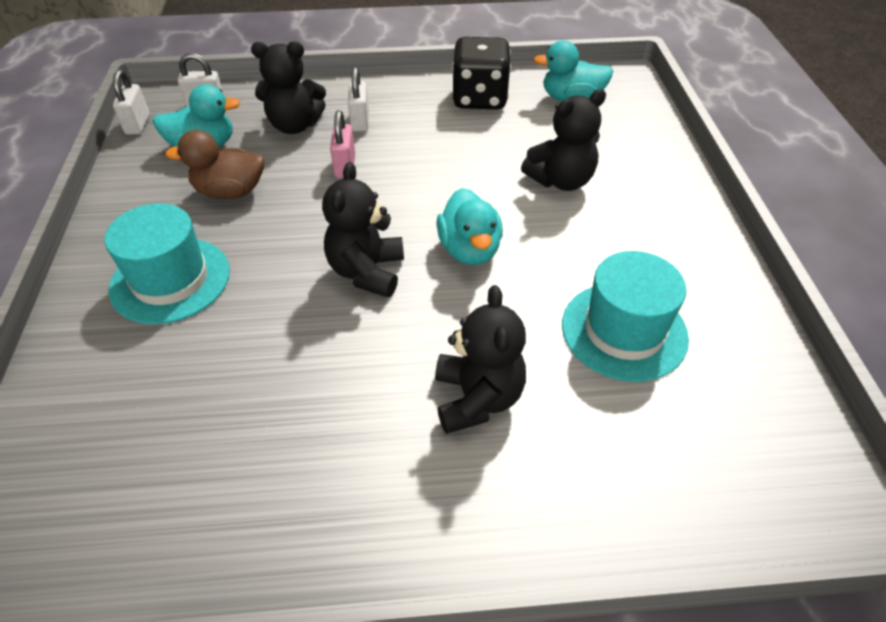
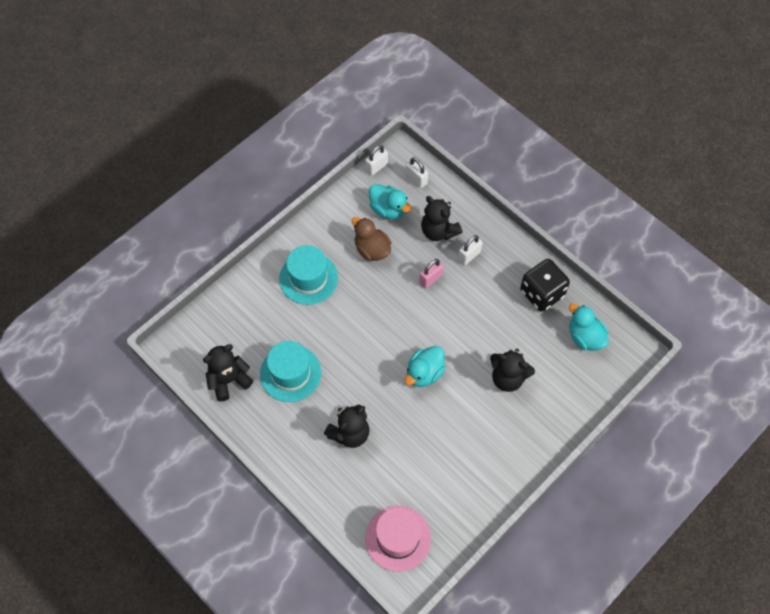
camera: 50 degrees right, 15 degrees up
black teddy bear [322,162,404,298] -> black teddy bear moved to [203,344,253,401]
turquoise hat [562,251,689,382] -> turquoise hat moved to [260,341,321,402]
none -> pink hat [365,506,431,572]

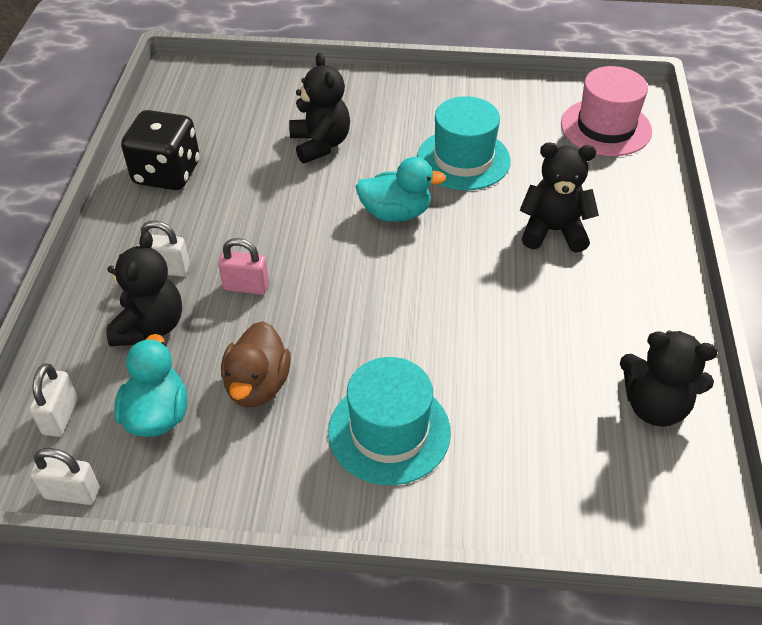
camera: 130 degrees left, 15 degrees down
turquoise hat [260,341,321,402] -> turquoise hat moved to [417,96,511,190]
turquoise duck [569,303,609,351] -> none

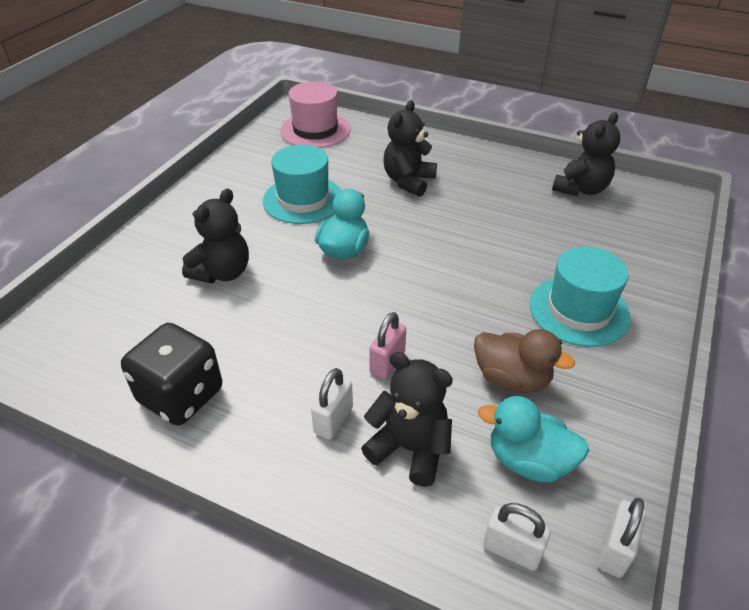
camera: 70 degrees left, 5 degrees down
black teddy bear [289,53,350,163] -> black teddy bear turned 120 degrees clockwise [182,189,249,283]

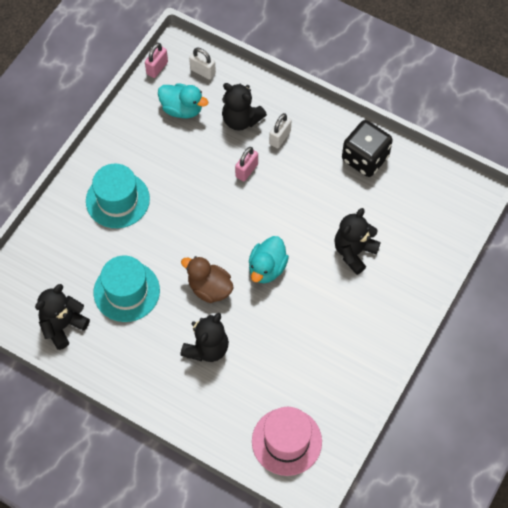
camera: 175 degrees left, 20 degrees up
turquoise hat [263,145,342,224] -> turquoise hat moved to [94,256,160,322]
brown duck [474,329,575,393] -> brown duck moved to [181,256,234,303]
white padlock [598,498,646,578] -> pink padlock [145,43,168,78]

